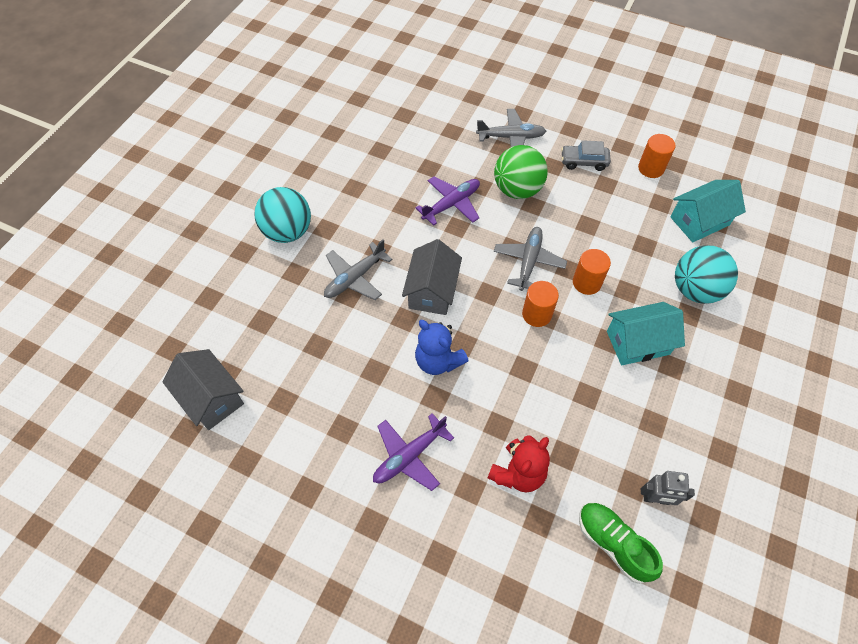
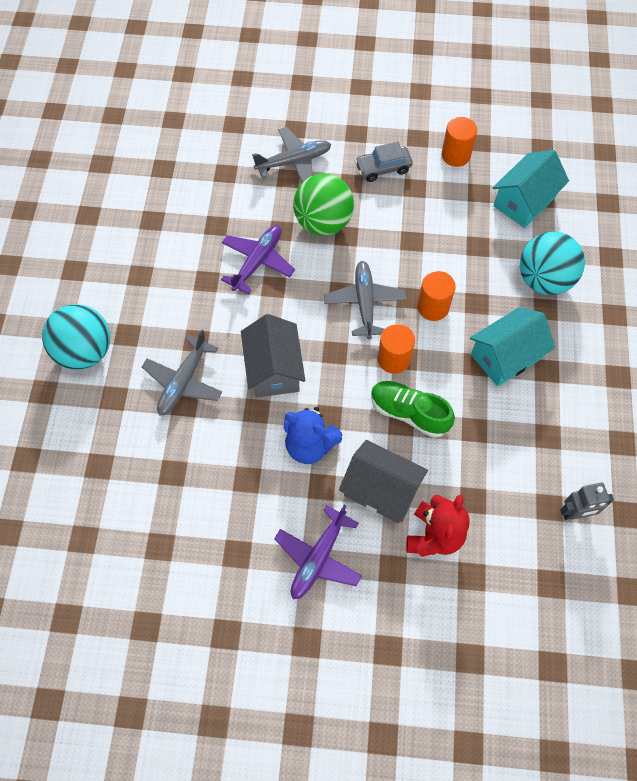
camera: 20 degrees left, 5 degrees up
grey house [163,349,244,430] -> grey house moved to [339,440,428,523]
green shoe [579,502,663,584] -> green shoe moved to [371,381,455,438]

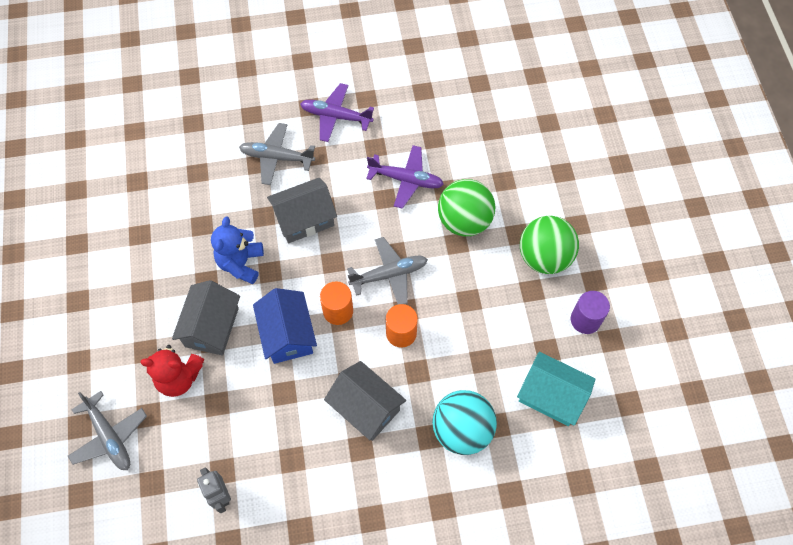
camera: 75 degrees right, 0 degrees up
turquoise ball [42,304,110,370] -> none
grey plane [252,127,331,182] -> grey plane moved to [68,391,147,470]
purple plane [274,505,362,599] -> purple plane moved to [300,83,374,142]
grey car [355,141,413,182] -> green ball [520,216,579,274]
green shoe [371,381,455,438] -> blue house [253,288,317,364]
orange cylinder [441,117,477,167] -> purple cylinder [571,291,610,334]
turquoise house [470,307,556,387] -> grey house [324,361,406,441]

